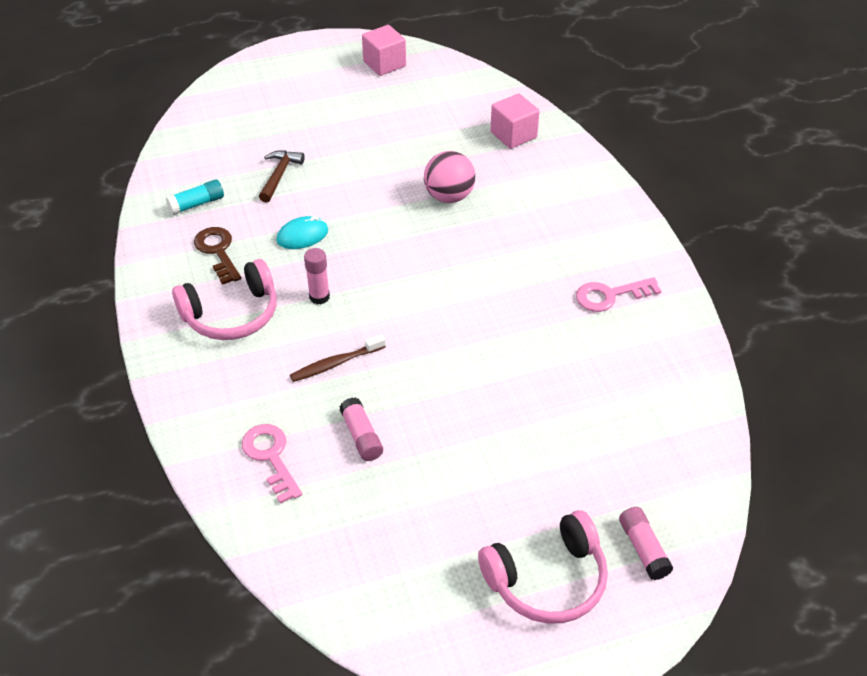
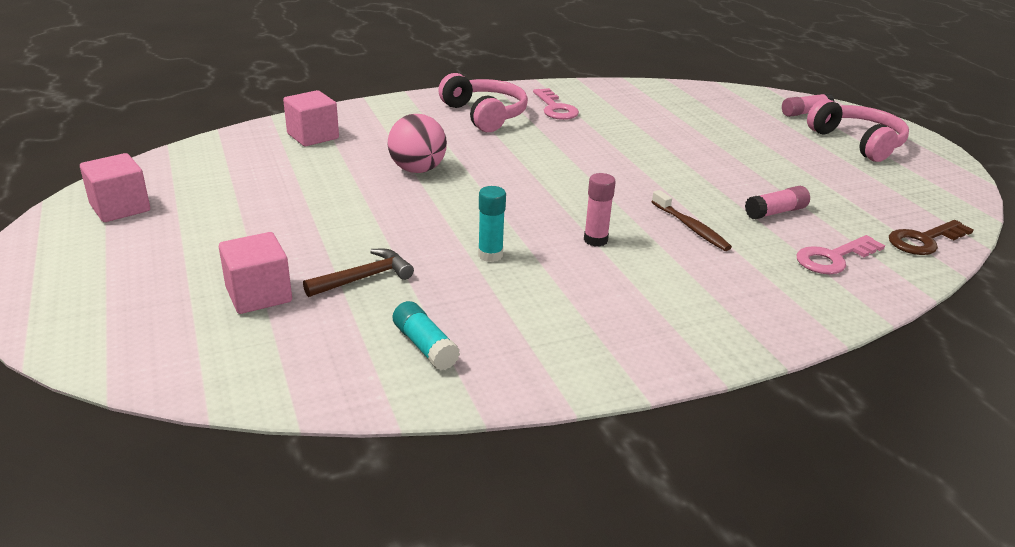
camera: 95 degrees left, 15 degrees down
pink headphones [172,259,277,340] -> pink headphones moved to [438,73,528,132]
brown key [194,227,241,285] -> brown key moved to [889,220,974,255]
brown hammer [259,150,305,203] -> brown hammer turned 135 degrees clockwise [303,249,414,297]
turquoise mouse [277,216,328,249] -> turquoise glue stick [478,186,506,262]
none -> pink cube [219,232,292,314]

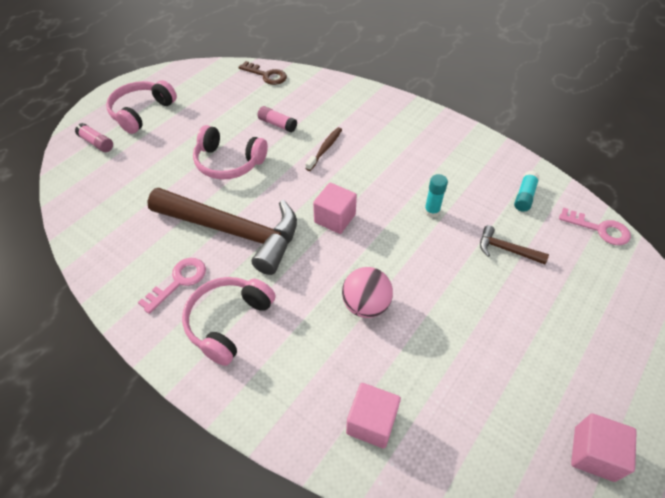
camera: 120 degrees left, 20 degrees up
pink cube [219,232,292,314] -> pink cube moved to [313,183,357,234]
pink glue stick [584,173,616,247] -> none
pink key [797,235,885,274] -> pink key moved to [559,208,631,245]
none -> brown hammer [147,188,297,275]
none -> pink headphones [193,125,268,179]

